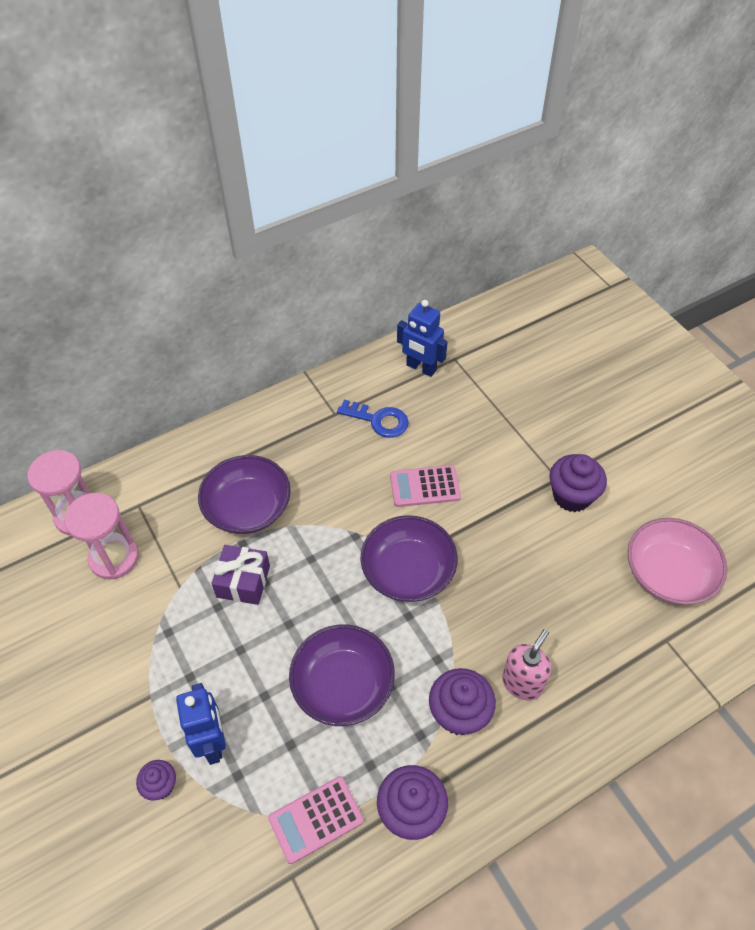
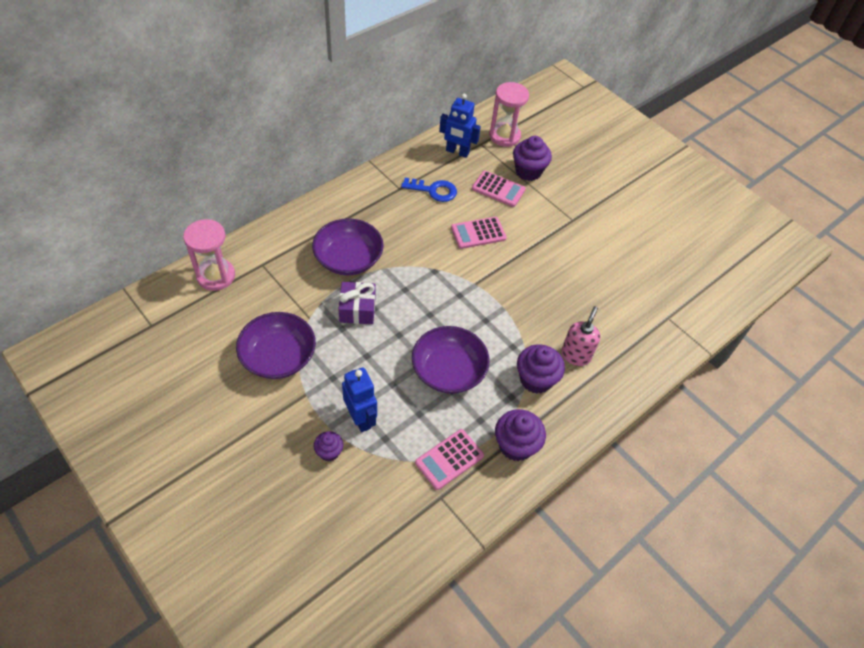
camera: 15 degrees left, 0 degrees up
pink hourglass [64,493,139,579] -> pink hourglass moved to [489,82,529,147]
purple bowl [360,515,458,602] -> purple bowl moved to [236,312,316,379]
purple cupcake [550,454,607,512] -> purple cupcake moved to [513,136,552,181]
pink bowl [628,518,727,605] -> none
none -> pink calculator [472,171,526,207]

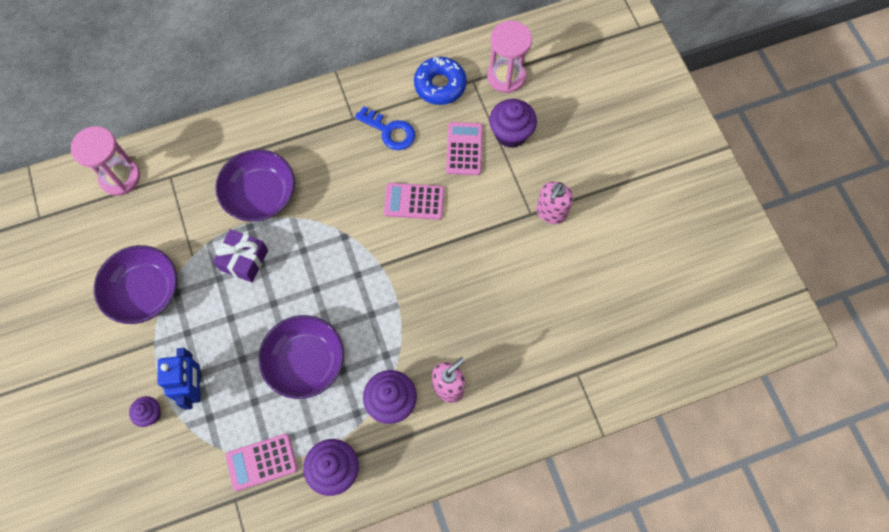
camera: 25 degrees right, 15 degrees up
blue robot [439,94,481,158] -> blue donut [414,57,467,105]
pink calculator [472,171,526,207] -> pink calculator turned 135 degrees counterclockwise [446,122,483,175]
none -> pink soap dispenser [536,182,573,224]

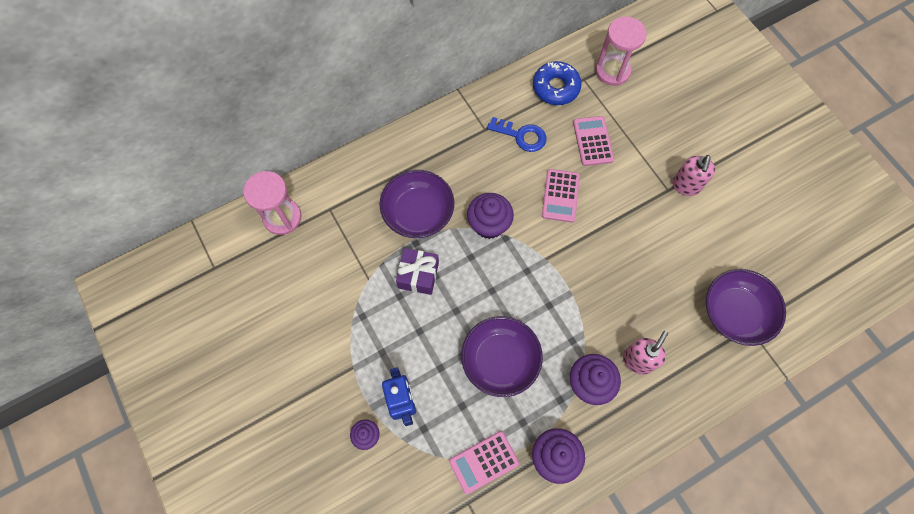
camera: 10 degrees left, 0 degrees up
purple bowl [94,245,177,324] -> purple bowl moved to [706,269,786,346]
pink calculator [384,183,444,220] -> pink calculator turned 75 degrees counterclockwise [542,169,580,223]
purple cupcake [489,99,537,148] -> purple cupcake moved to [467,193,514,239]

